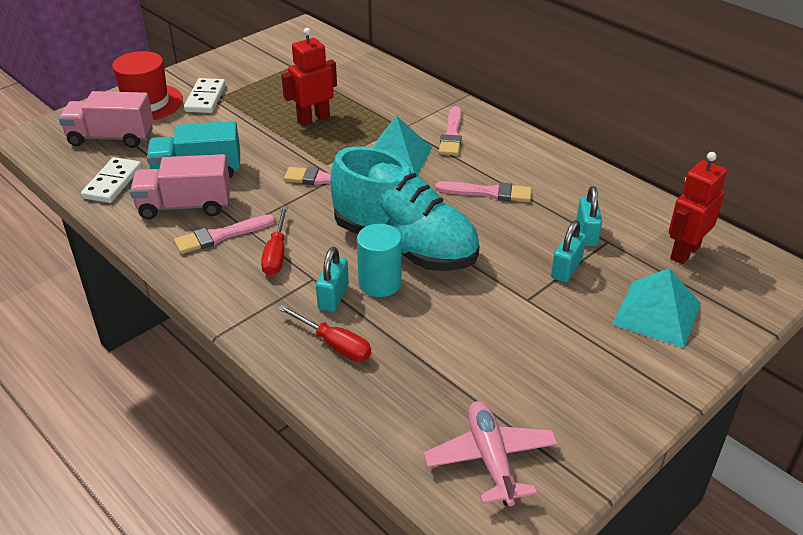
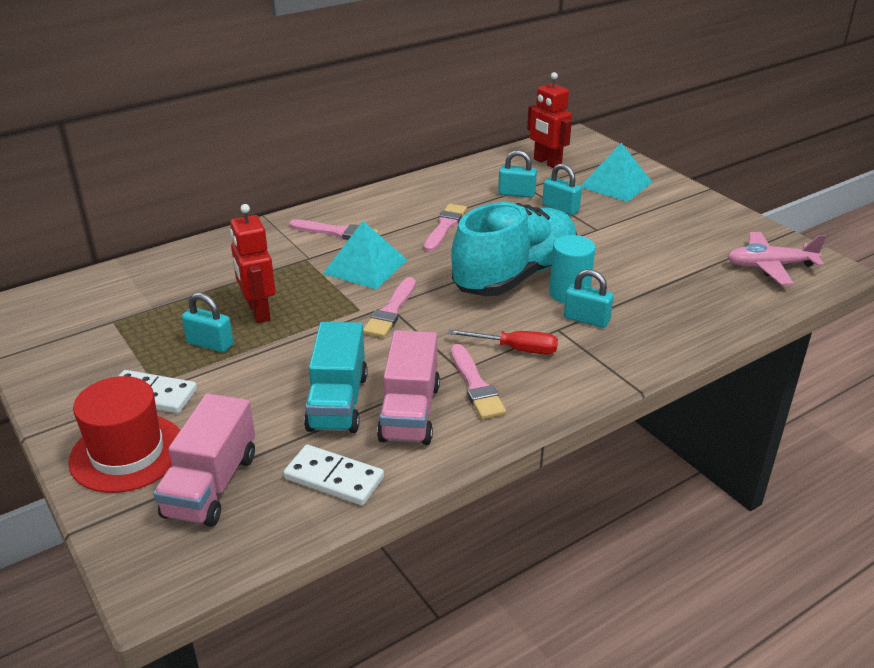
camera: 80 degrees left, 5 degrees down
red screwdriver [277,305,371,362] -> none
none -> turquoise padlock [182,293,233,352]

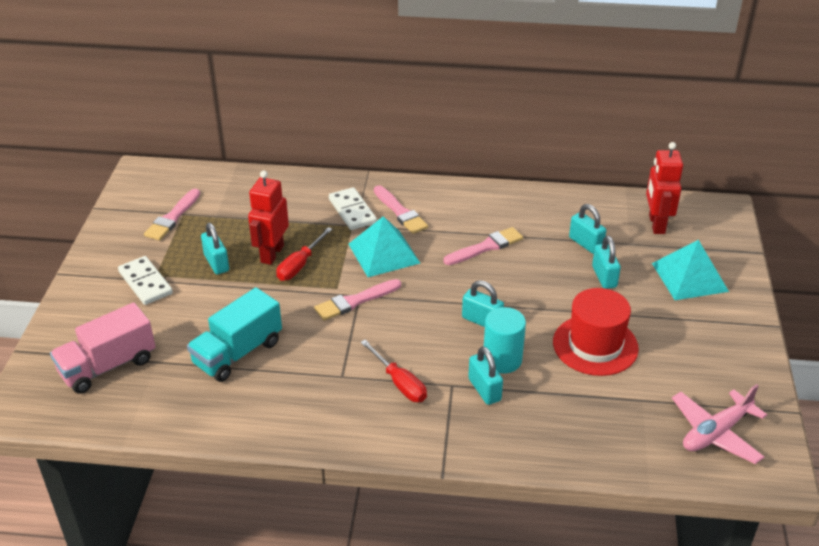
camera: 40 degrees right, 5 degrees up
red hat [68,376,180,493] -> red hat moved to [553,288,639,376]
white domino [283,445,384,505] -> white domino moved to [329,187,377,230]
pink truck [377,330,440,445] -> none
turquoise shoe [451,202,577,296] -> turquoise padlock [462,280,504,327]
pink brush [451,344,506,419] -> pink brush moved to [144,189,200,241]
pink plane [727,232,826,285] -> pink plane turned 75 degrees counterclockwise [672,384,767,464]
none -> red screwdriver [276,227,332,281]

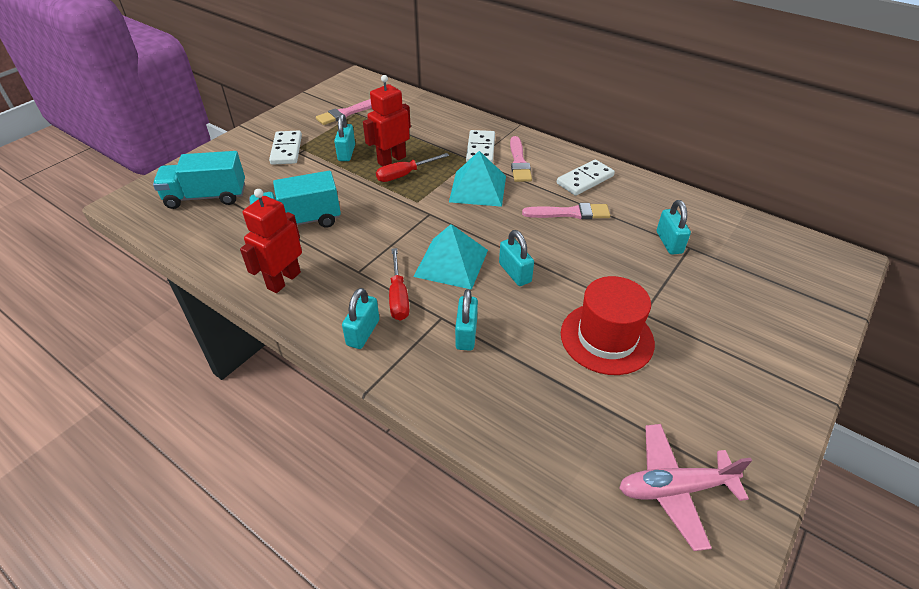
camera: 30 degrees right, 5 degrees up
pink truck [50,302,156,394] -> turquoise truck [153,151,245,209]
pink brush [314,279,401,320] -> none
turquoise cylinder [484,307,526,373] -> none
turquoise padlock [592,236,621,289] -> turquoise padlock moved to [342,288,379,349]
red robot [646,142,683,234] -> red robot moved to [240,189,302,293]
turquoise pyramid [652,240,729,300] -> turquoise pyramid moved to [413,224,488,290]
none -> white domino [557,159,615,196]

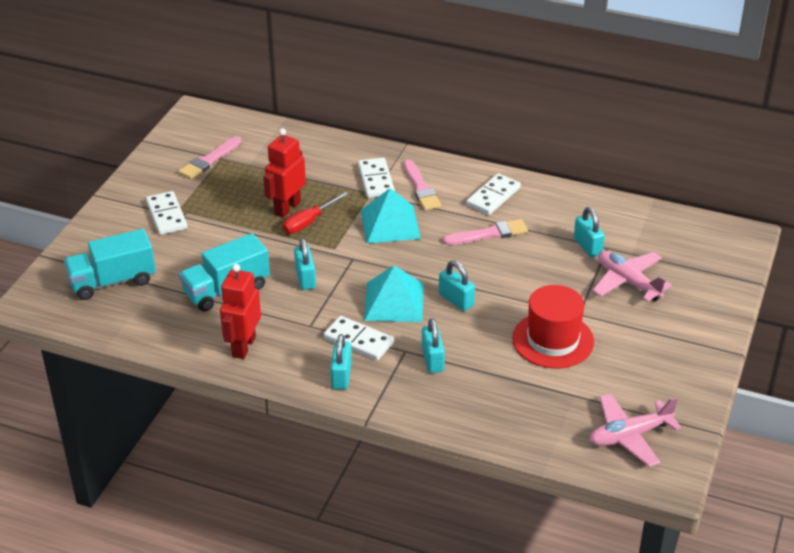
camera: 15 degrees left, 5 degrees down
turquoise padlock [334,114,355,161] -> turquoise padlock moved to [294,238,316,290]
red screwdriver [389,248,409,321] -> white domino [324,316,394,360]
none -> pink plane [592,251,672,302]

